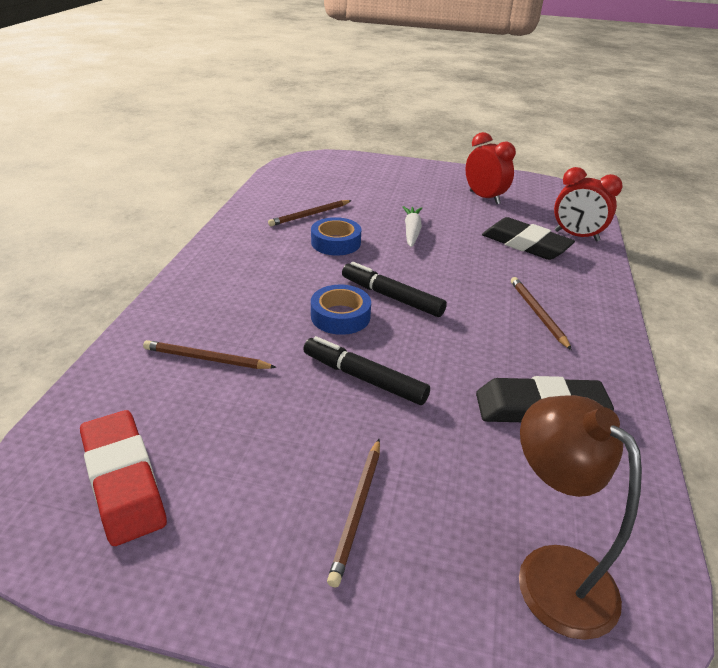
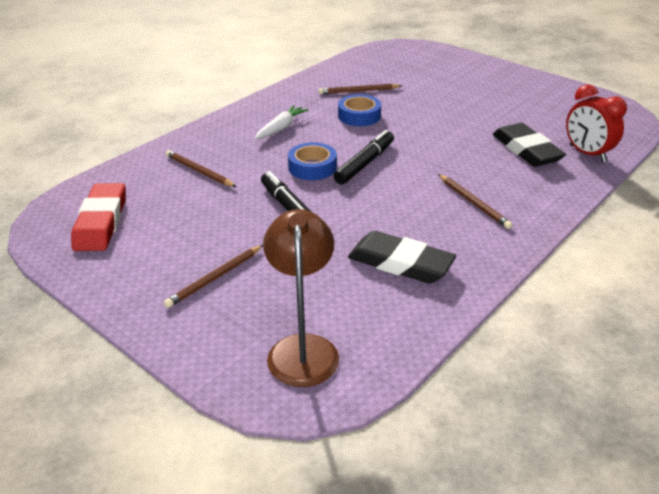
camera: 30 degrees right, 0 degrees up
black marker [342,262,447,317] -> black marker turned 60 degrees clockwise [334,130,394,185]
white carrot [403,206,422,247] -> white carrot moved to [255,105,309,140]
red clock [465,132,516,204] -> none
brown pencil [511,277,572,350] -> brown pencil turned 135 degrees clockwise [438,174,513,229]

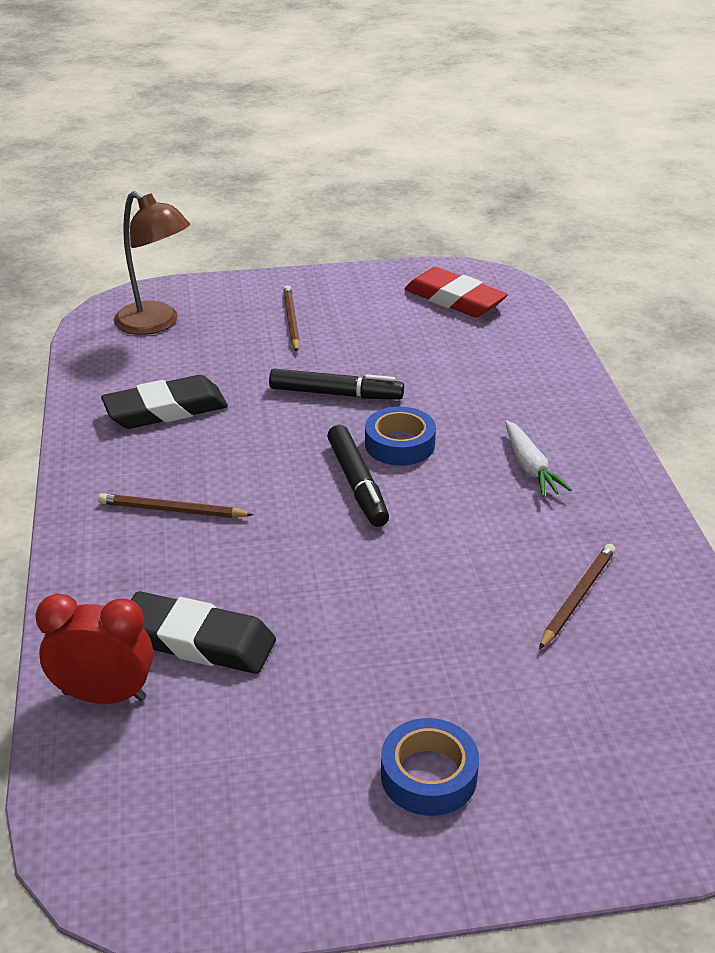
camera: 130 degrees right, 0 degrees up
brown pencil [166,150,236,187] -> none
blue tape [338,94,381,126] -> blue tape moved to [381,718,479,816]

